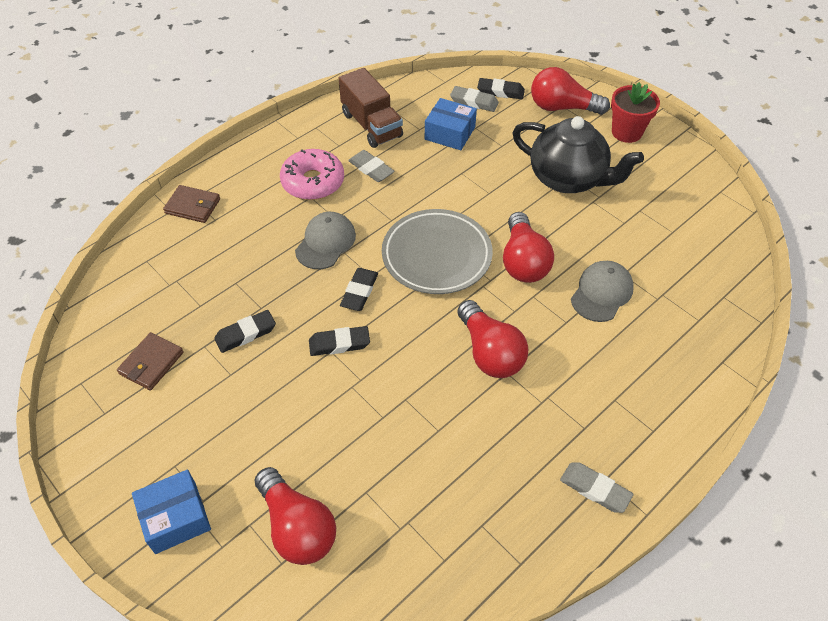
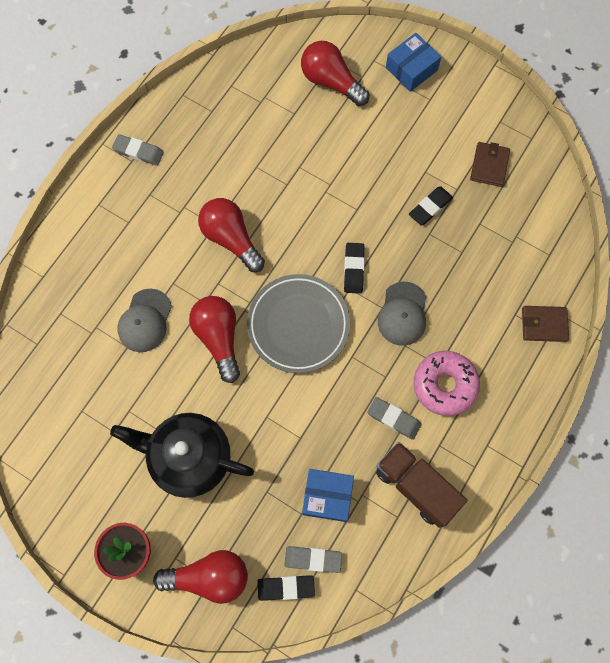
camera: 165 degrees right, 20 degrees up
black eraser [309,326,370,356] -> none

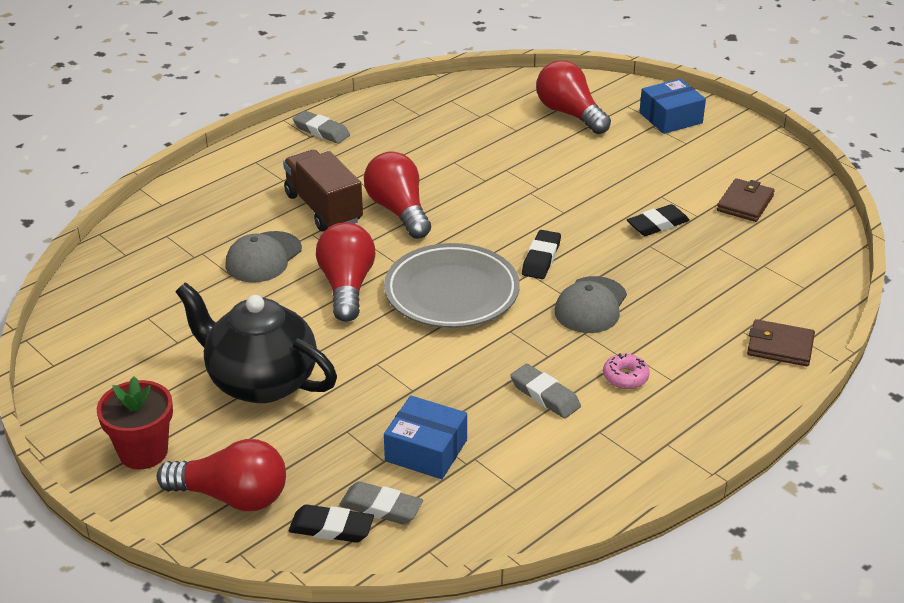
camera: 15 degrees right, 35 degrees down
brown truck [376,442,467,528] -> brown truck moved to [283,150,363,231]
pink donut [413,351,480,416] -> pink donut [603,353,650,389], size x0.51

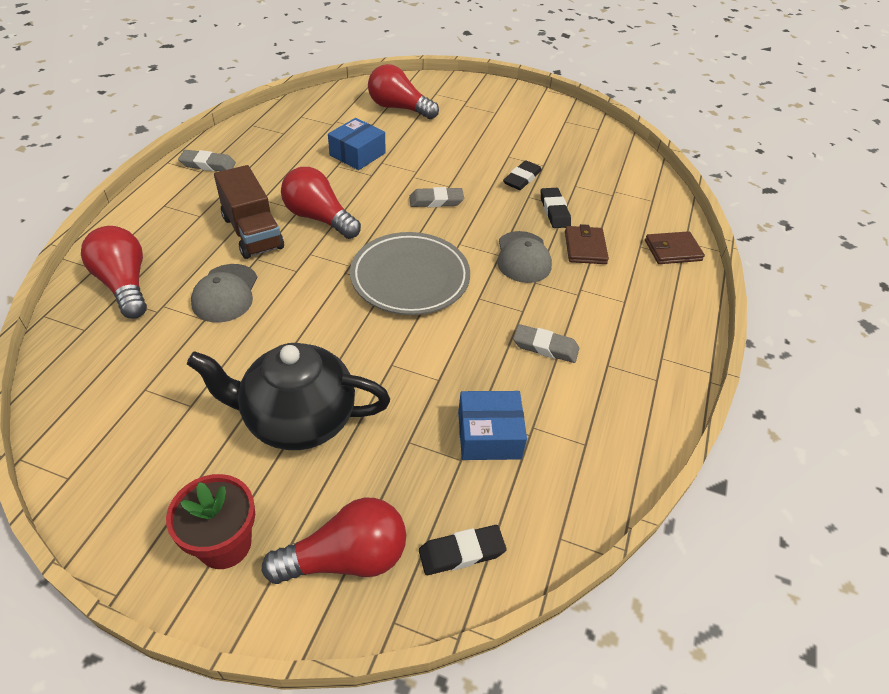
camera: 30 degrees left, 10 degrees up
brown truck [283,150,363,231] -> brown truck turned 150 degrees counterclockwise [214,165,284,259]
red light bulb [316,222,376,322] -> red light bulb moved to [81,226,147,318]
grey eraser [339,481,423,524] -> grey eraser moved to [409,187,464,207]
black eraser [522,230,561,279] -> black eraser moved to [541,188,571,228]
pink donut [603,353,650,389] -> none
blue box [639,78,706,134] -> blue box moved to [328,118,386,170]
brown wallet [717,178,775,222] -> brown wallet moved to [565,224,609,264]

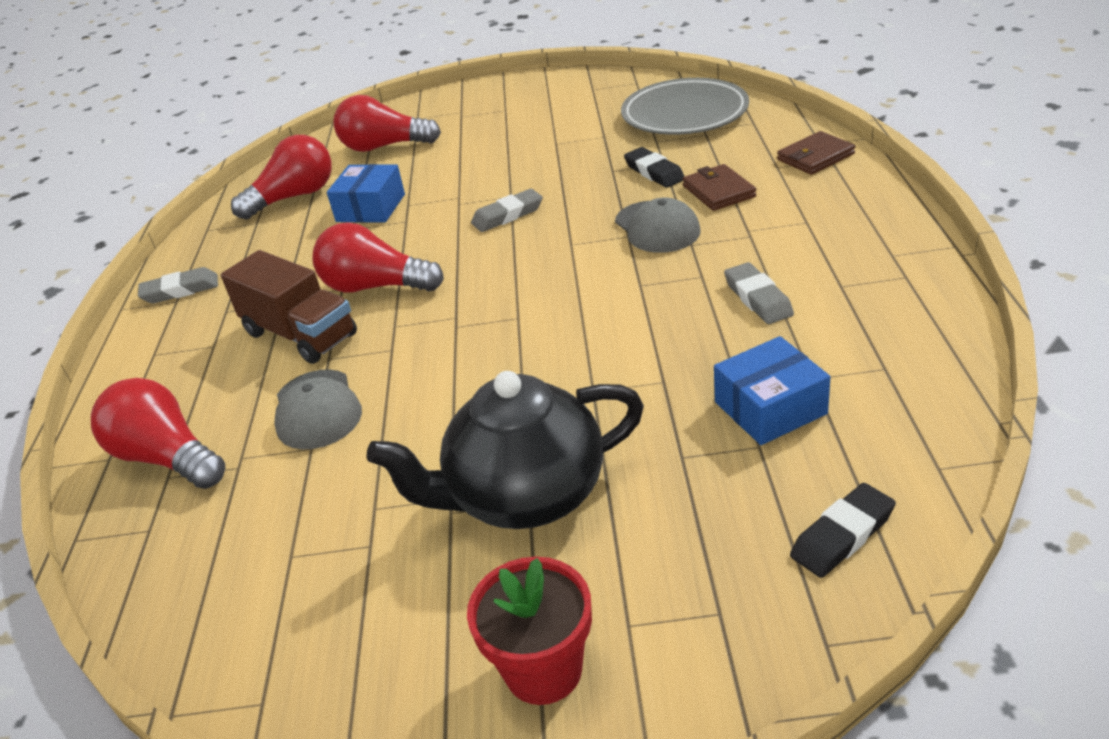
camera: 15 degrees left, 10 degrees down
red light bulb [262,498,406,584] -> red light bulb moved to [231,135,332,219]
grey plate [350,232,470,315] -> grey plate moved to [621,78,749,135]
black eraser [503,160,542,190] -> none
grey eraser [513,324,579,363] -> grey eraser turned 75 degrees clockwise [724,262,794,324]

